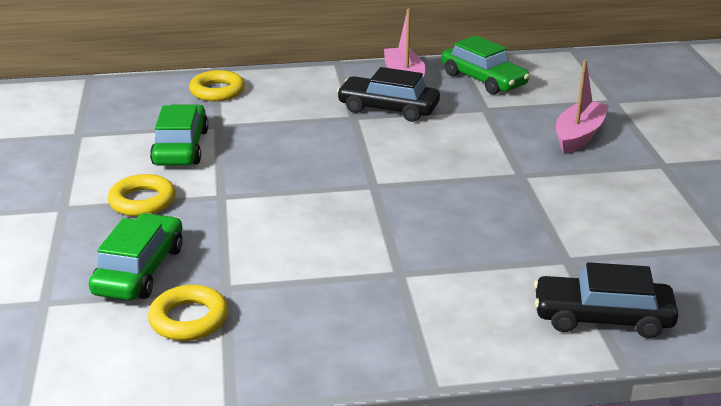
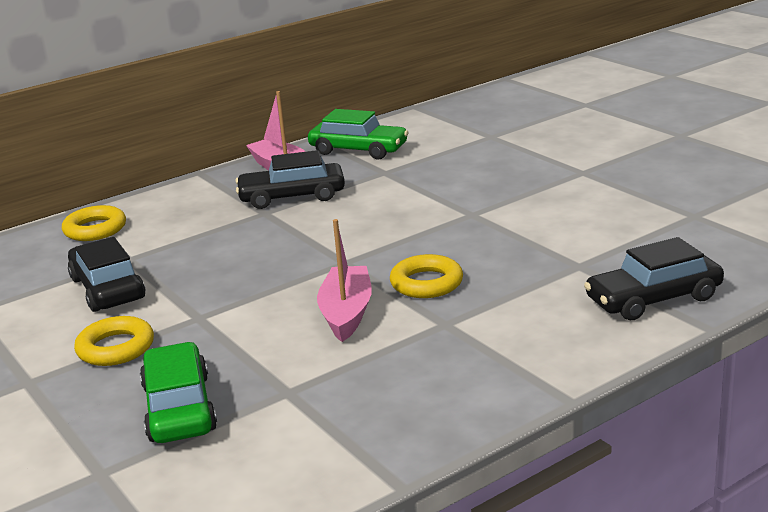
camera: 25 degrees left, 5 degrees down
yellow ring [148,285,228,341] -> yellow ring moved to [390,254,463,298]
green car [150,104,209,165] -> black car [68,237,145,312]
pink boat [556,60,609,154] -> pink boat moved to [317,219,372,342]

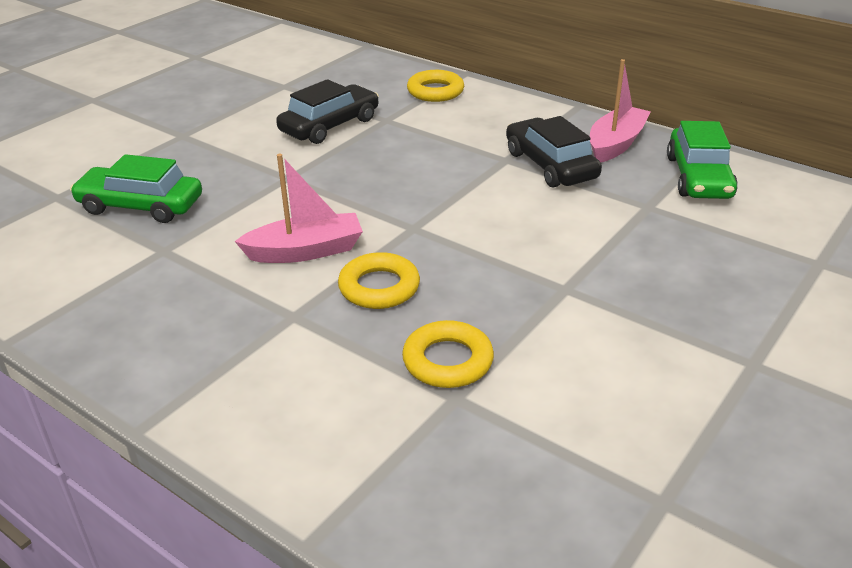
camera: 70 degrees right, 10 degrees up
yellow ring [74,316,154,366] -> yellow ring moved to [402,320,494,388]
green car [140,342,217,443] -> green car turned 135 degrees counterclockwise [70,154,202,223]
black car [584,237,724,320] -> none

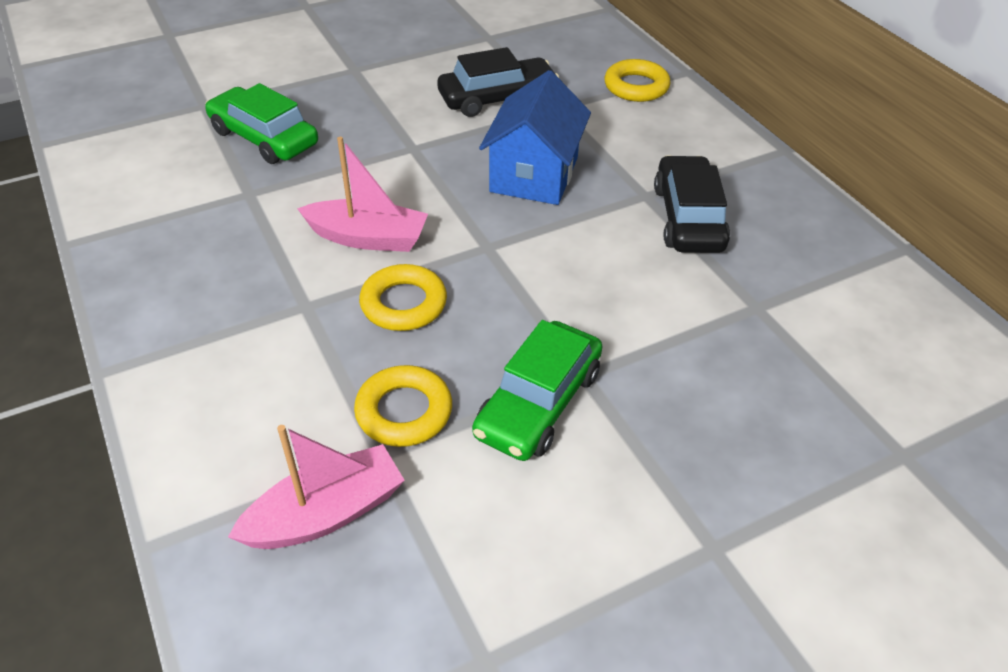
camera: 25 degrees right, 10 degrees up
pink boat [590,59,651,162] -> pink boat moved to [228,425,405,549]
green car [667,121,738,199] -> green car moved to [472,320,603,461]
none -> blue house [479,70,591,205]

